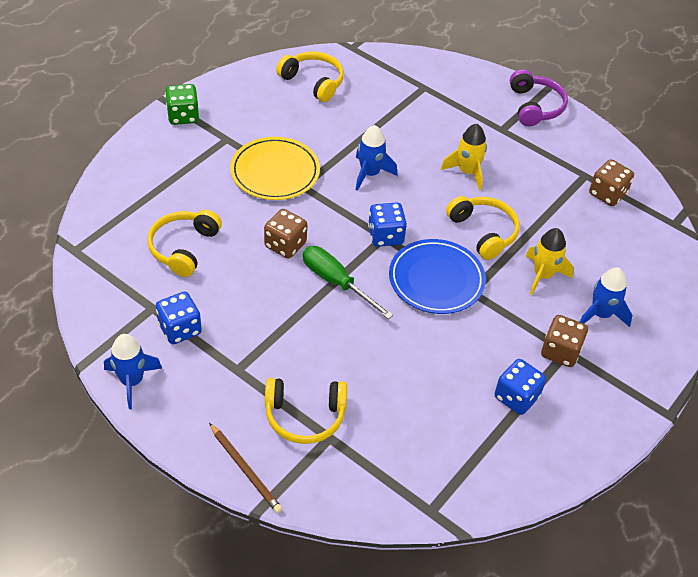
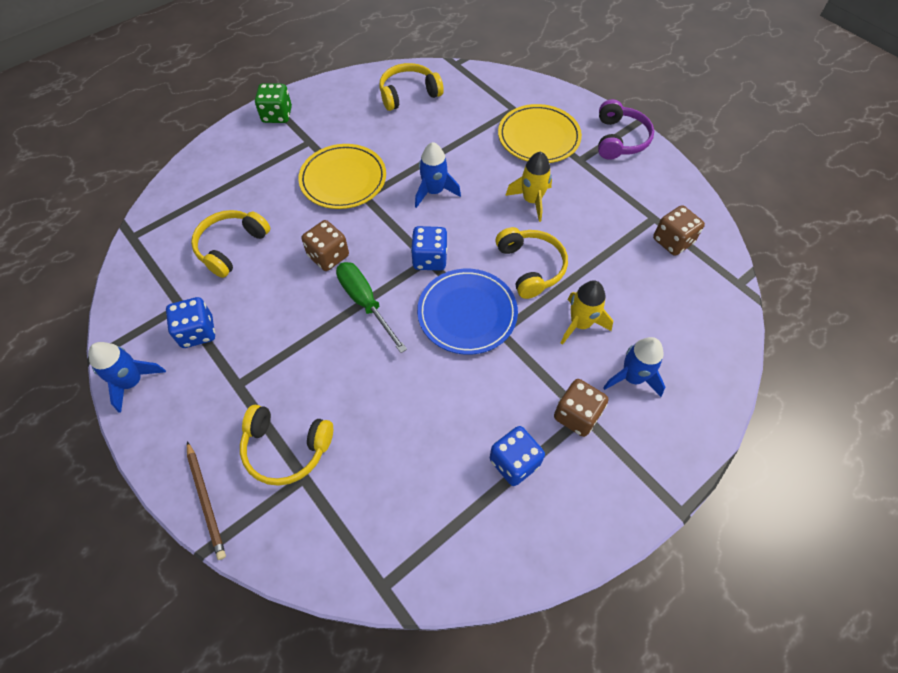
camera: 15 degrees right, 10 degrees up
yellow headphones [276,51,344,102] -> yellow headphones turned 75 degrees counterclockwise [379,63,444,111]
none -> yellow plate [498,104,582,163]

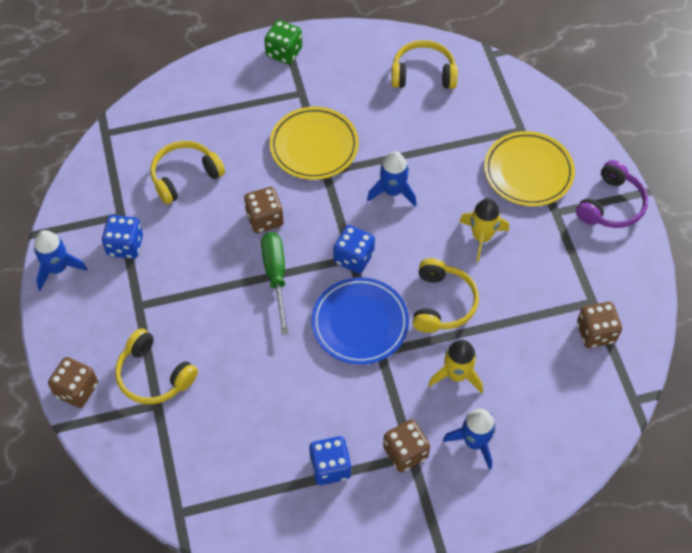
camera: 25 degrees right, 0 degrees up
brown pencil [187,441,226,560] -> brown dice [48,357,98,408]

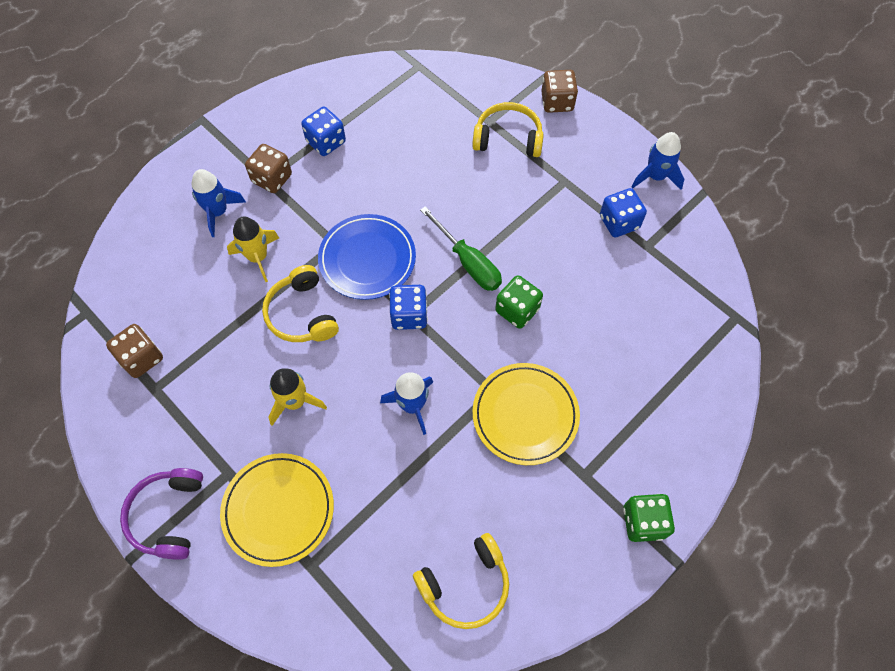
camera: 150 degrees right, 5 degrees up
yellow headphones [150,141,225,204] -> none
brown dice [244,187,284,233] -> green dice [495,275,543,329]

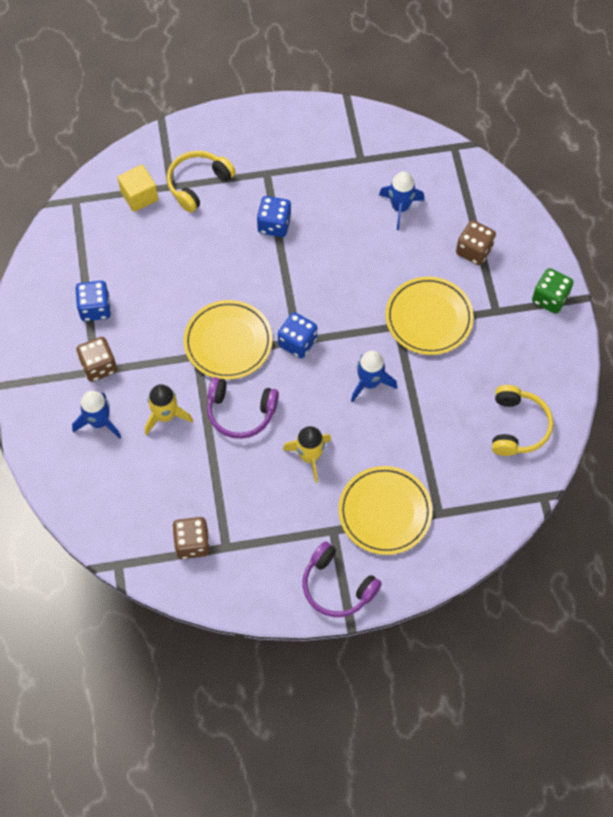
camera: 55 degrees left, 0 degrees up
yellow headphones [262,265,339,342] -> purple headphones [207,377,279,439]
blue plate [318,214,416,300] -> yellow plate [184,300,273,380]
green screwdriver [420,206,502,291] -> none
green dice [495,275,543,329] -> none
brown dice [541,70,578,113] -> brown dice moved to [456,220,496,265]
blue dice [600,188,647,237] -> blue dice moved to [257,196,291,237]
blue rocket [632,132,684,190] -> blue rocket moved to [379,171,425,230]
none -> yellow cube [117,165,158,212]

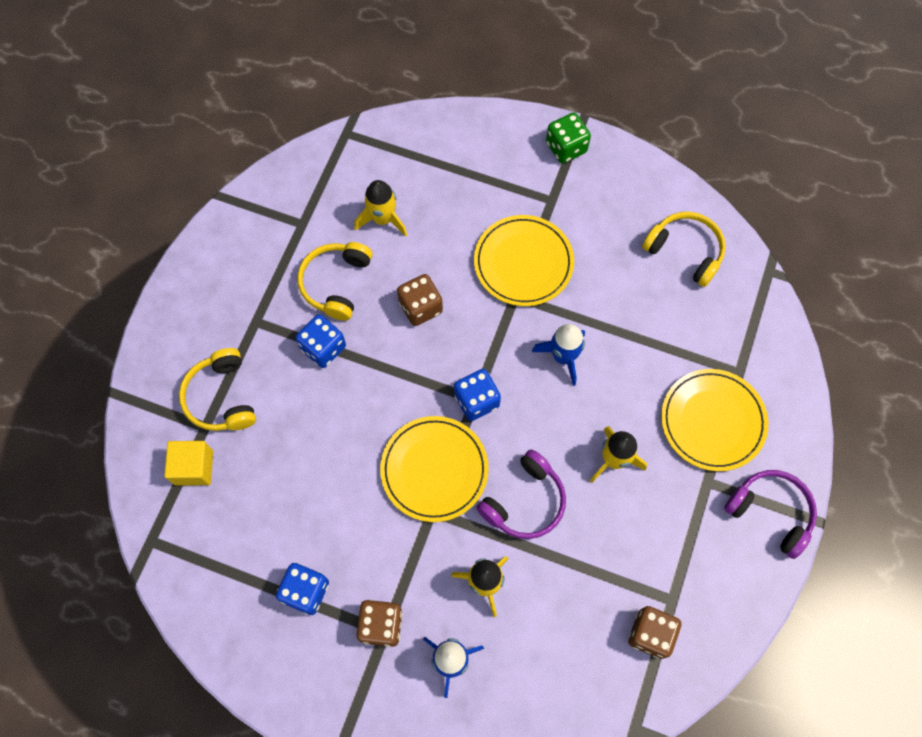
camera: 60 degrees left, 5 degrees up
purple headphones [303,542,382,617] -> purple headphones turned 120 degrees counterclockwise [724,470,817,559]
blue rocket [379,171,425,230] -> yellow rocket [354,180,407,236]
brown dice [456,220,496,265] -> brown dice moved to [397,274,443,326]
none -> yellow headphones [297,242,373,321]

